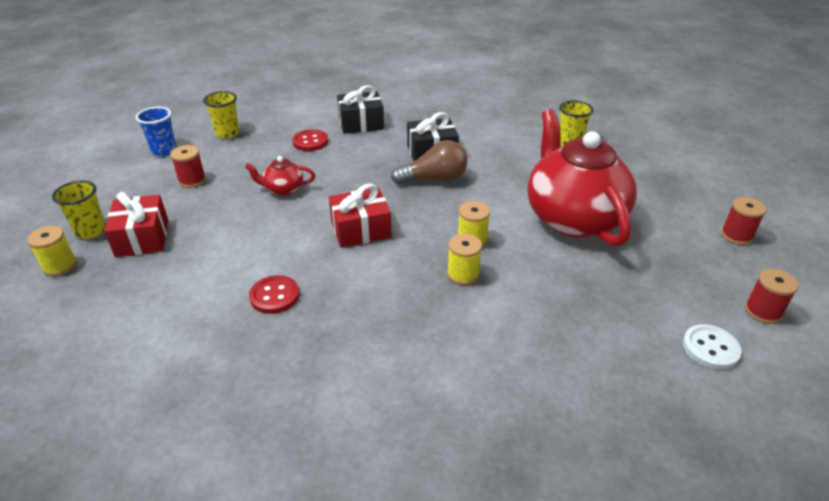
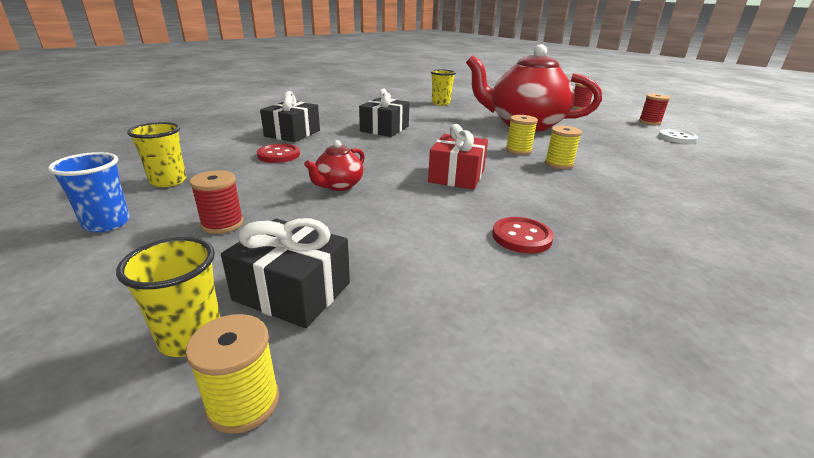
camera: 55 degrees left, 10 degrees down
red gift [104,192,168,257] -> black gift [221,218,350,328]
brown light bulb [391,140,468,184] -> none

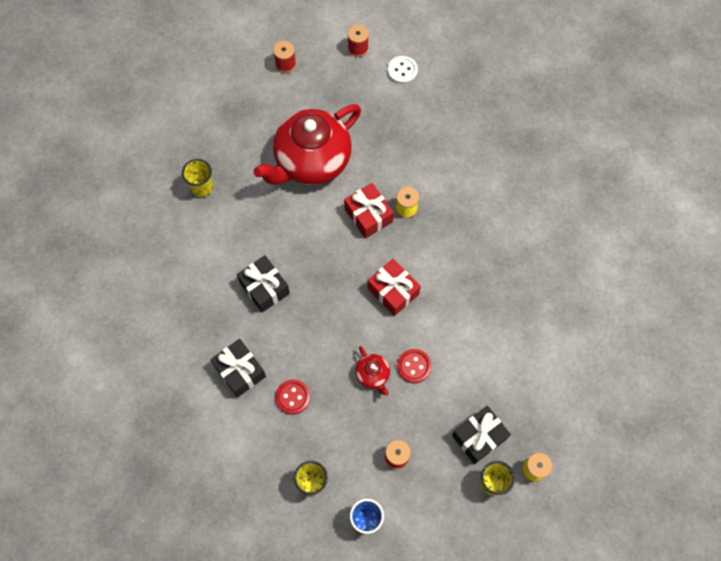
camera: 60 degrees left, 40 degrees up
red button [492,217,554,253] -> red button moved to [397,349,432,383]
yellow spool [505,115,538,155] -> red gift [344,183,394,239]

